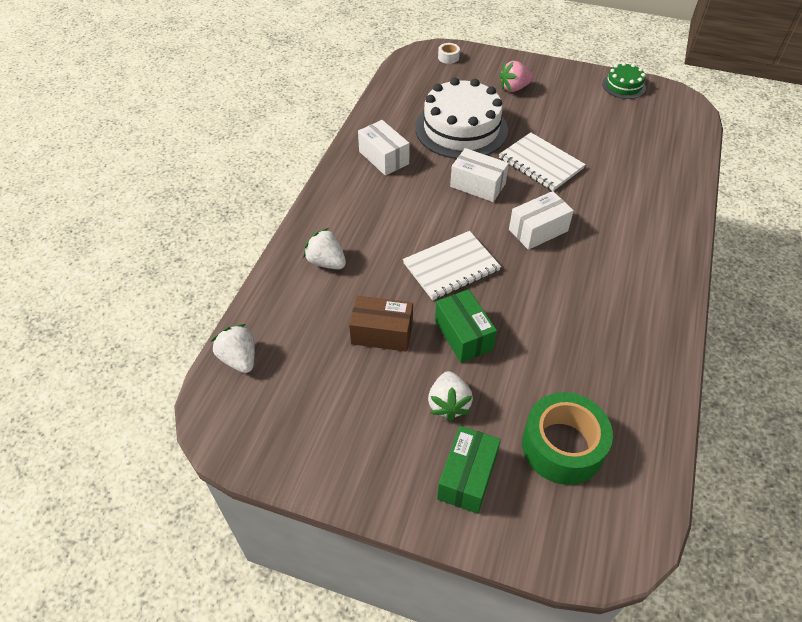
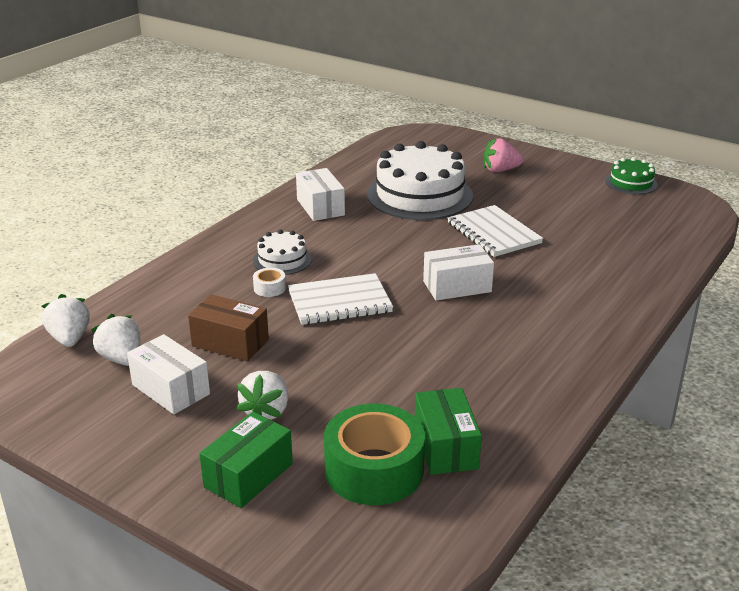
camera: 15 degrees right, 20 degrees down
white strawberry [303,228,346,269] -> white strawberry moved to [92,314,141,366]
green box [435,289,497,363] -> green box moved to [415,388,482,475]
white tape [438,43,460,64] -> white tape moved to [253,268,286,297]
white box [450,148,509,202] -> white box moved to [127,334,210,414]
none -> white cake [253,230,312,275]

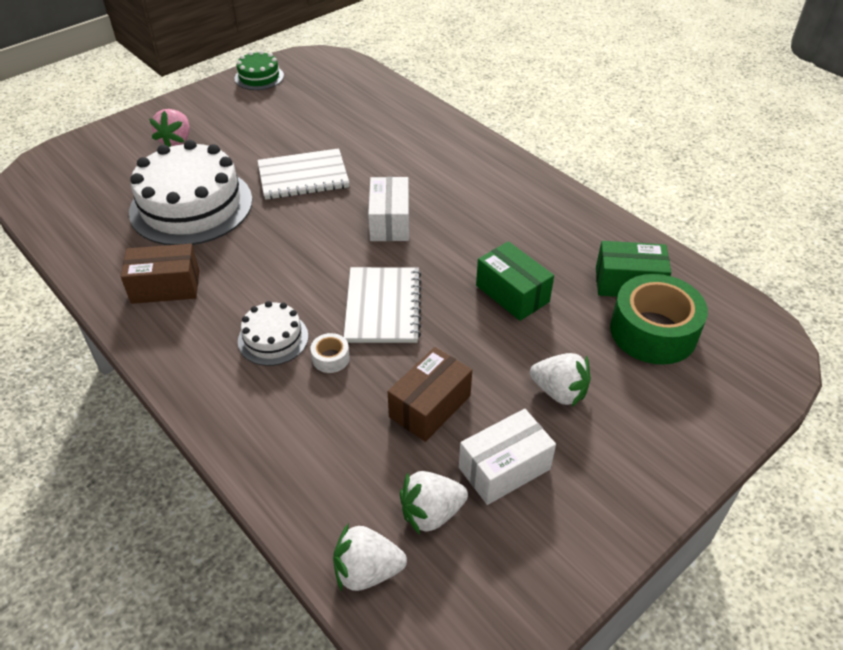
camera: 75 degrees left, 15 degrees up
green box [199,412,293,508] -> green box moved to [476,241,554,321]
white box [296,168,345,221] -> brown box [121,244,199,304]

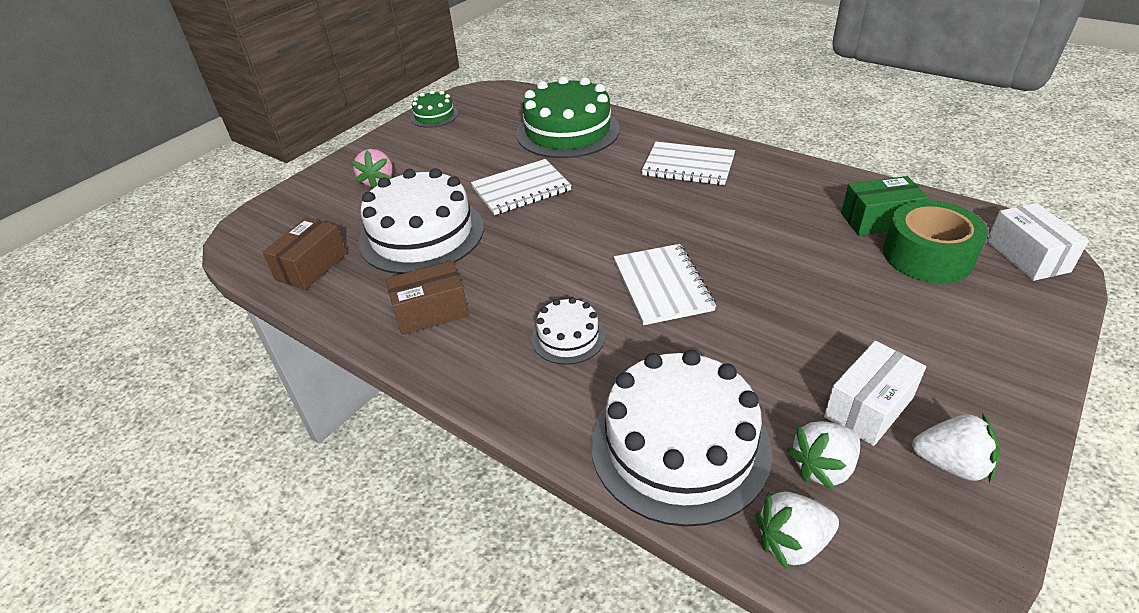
camera: 10 degrees left, 5 degrees down
white tape [310,333,350,373] -> none
white box [368,177,409,241] -> white box moved to [986,203,1089,281]
brown box [388,347,472,442] -> brown box moved to [263,217,346,290]
green box [476,241,554,321] -> none
white strawberry [530,353,591,408] -> white strawberry moved to [912,413,1000,483]
none -> green cake [516,76,620,158]
none -> white cake [591,350,772,527]
none -> white notebook [642,142,735,185]

